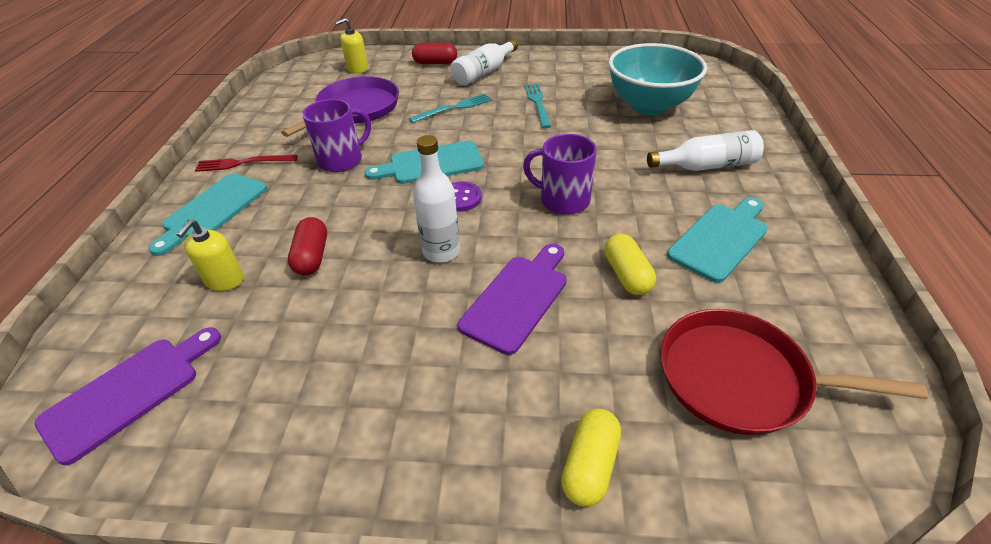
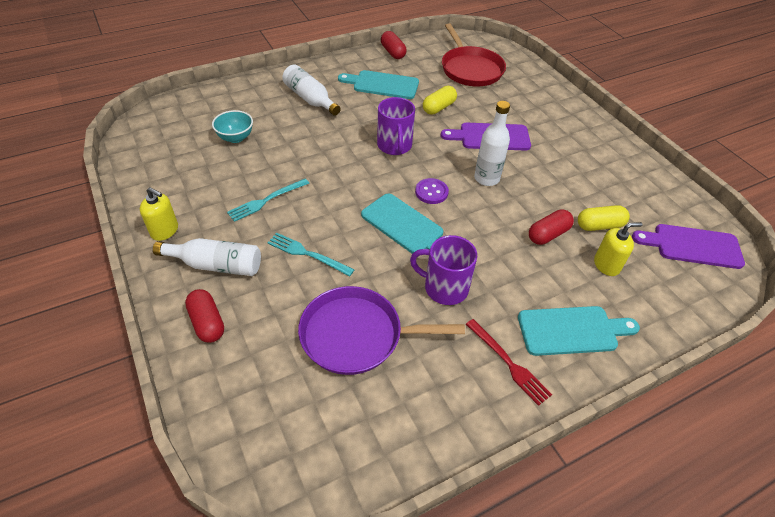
camera: 125 degrees left, 5 degrees up
yellow soap dispenser [335,18,368,73] -> yellow soap dispenser moved to [140,188,178,241]
yellow capsule [561,408,621,507] -> yellow capsule moved to [578,205,630,231]
turquoise bowl [609,43,707,115] -> turquoise bowl [212,110,253,143], size x0.49
none -> red capsule [381,31,407,59]

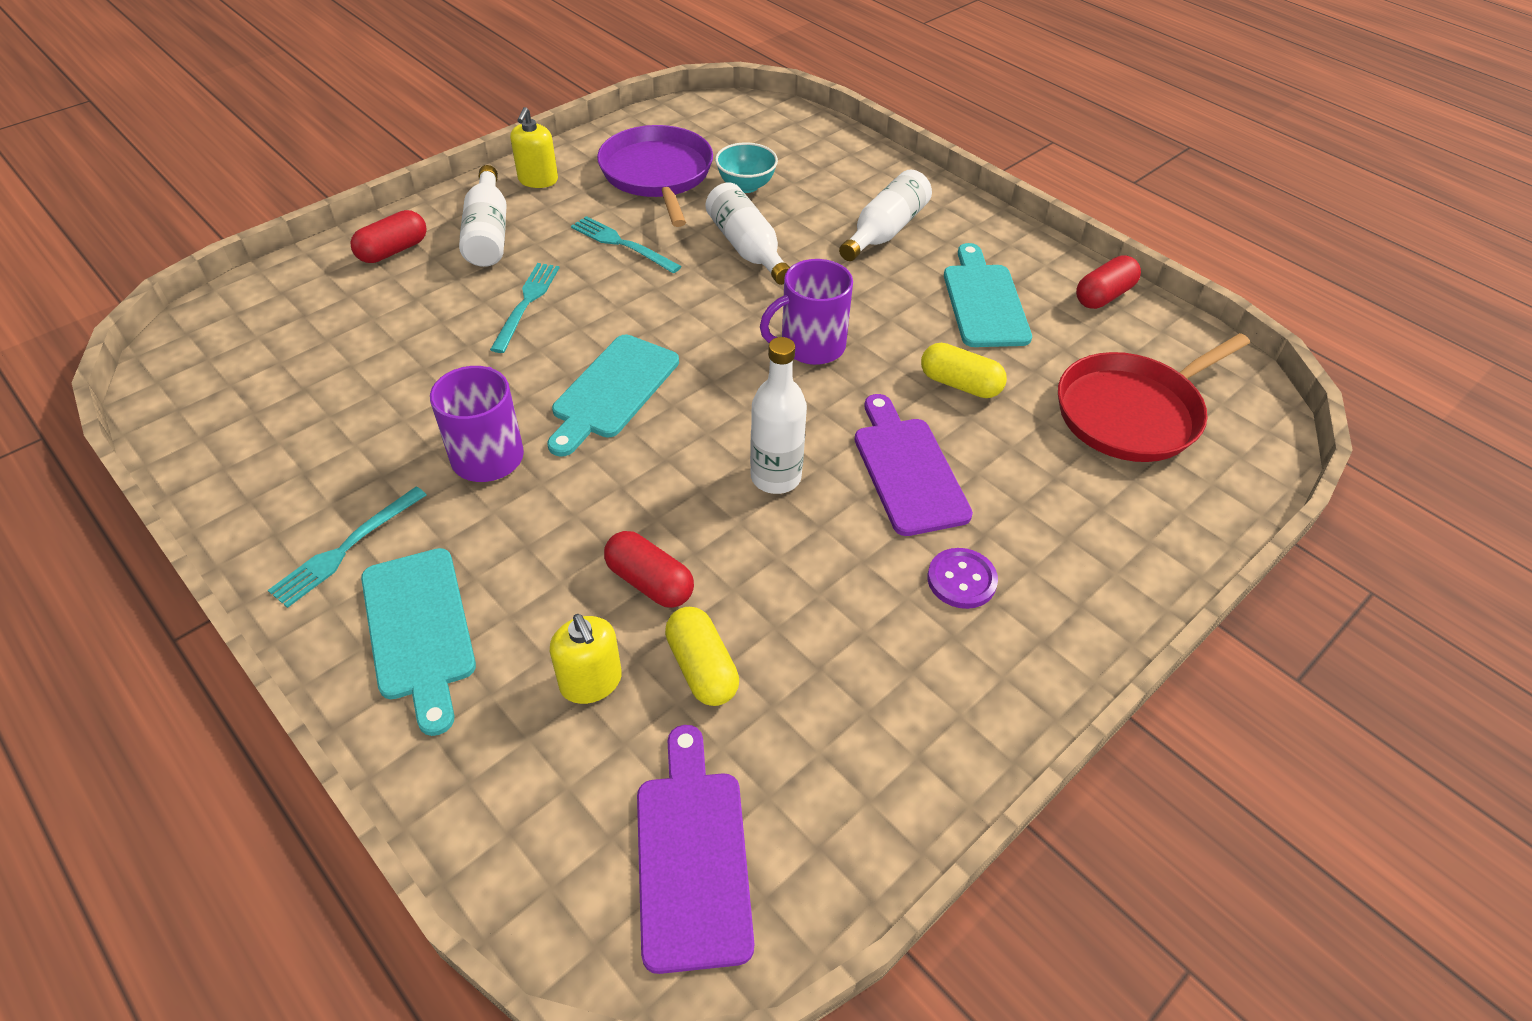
camera: 75 degrees right, 0 degrees up
purple pan [298,286,465,375] -> purple pan moved to [597,125,713,227]
purple button [415,178,449,204] -> purple button moved to [927,548,998,609]
red fork [466,319,552,406] -> turquoise fork [268,487,426,608]
none -> white bottle [706,183,790,285]

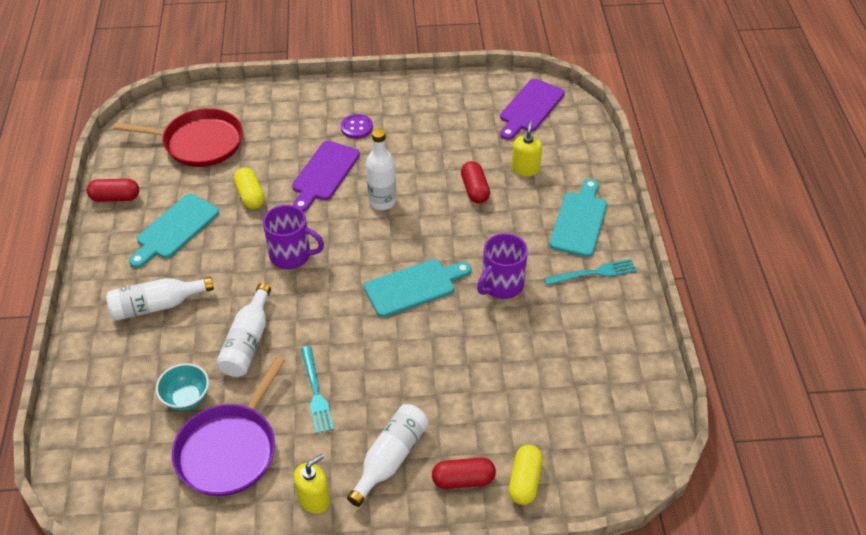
camera: 140 degrees left, 0 degrees up
turquoise fork [490,263,560,353] -> none
yellow capsule [665,607,739,706] -> yellow capsule moved to [509,445,543,505]

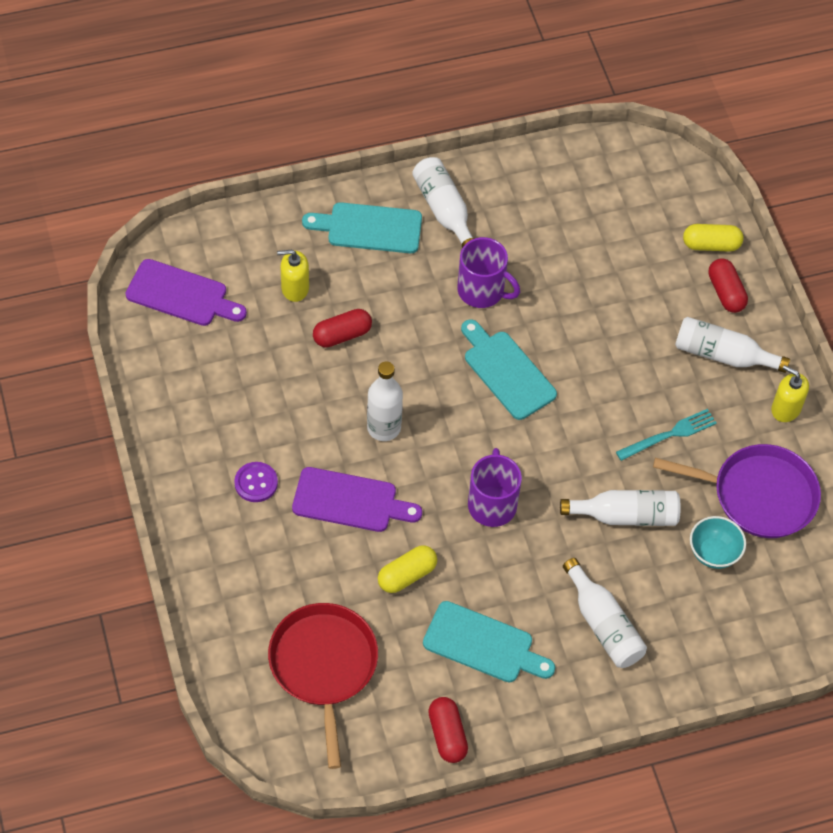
camera: 105 degrees left, 10 degrees up
turquoise fork [544,259,637,285] -> white bottle [412,157,474,248]

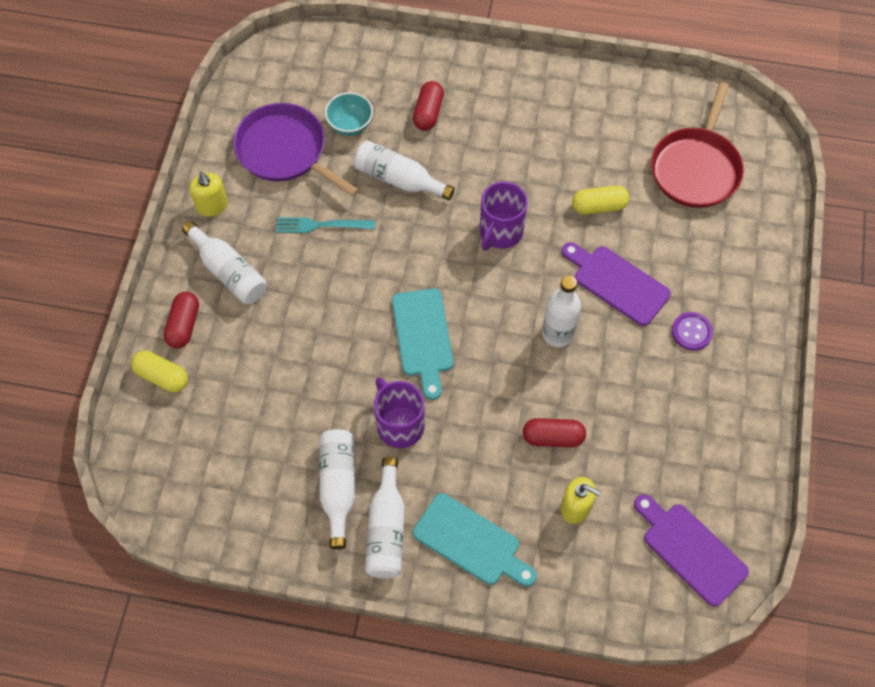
camera: 150 degrees left, 5 degrees up
turquoise cutting board [423,601,555,682] -> none
red capsule [428,697,468,763] -> red capsule moved to [413,81,444,131]
white bottle [563,558,647,668] -> white bottle moved to [319,429,355,550]

